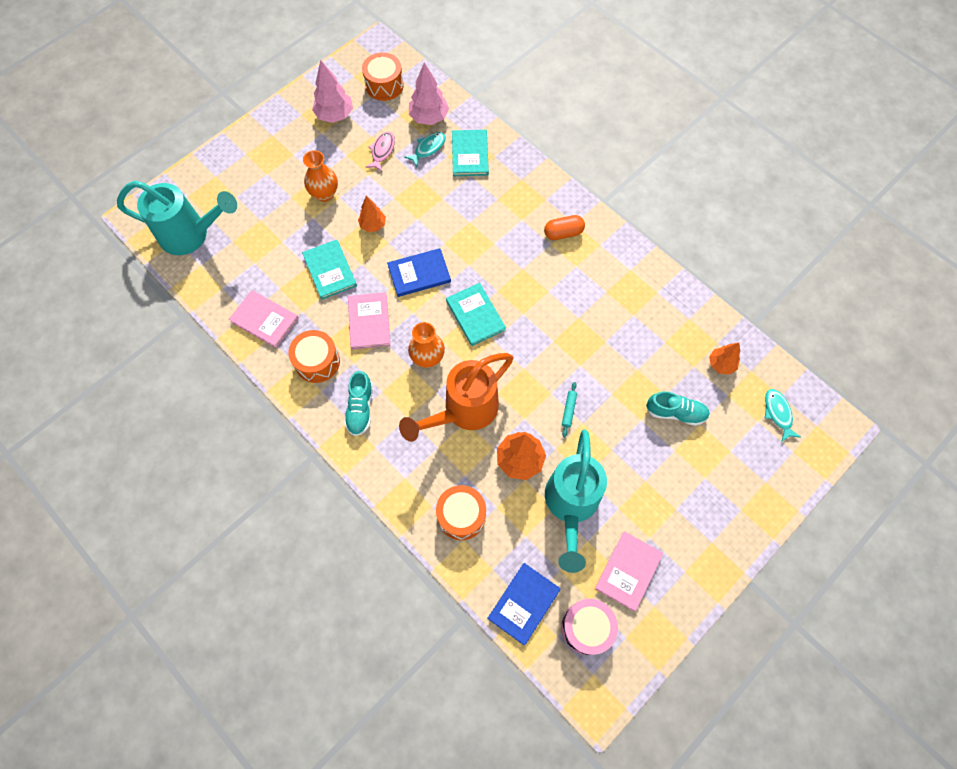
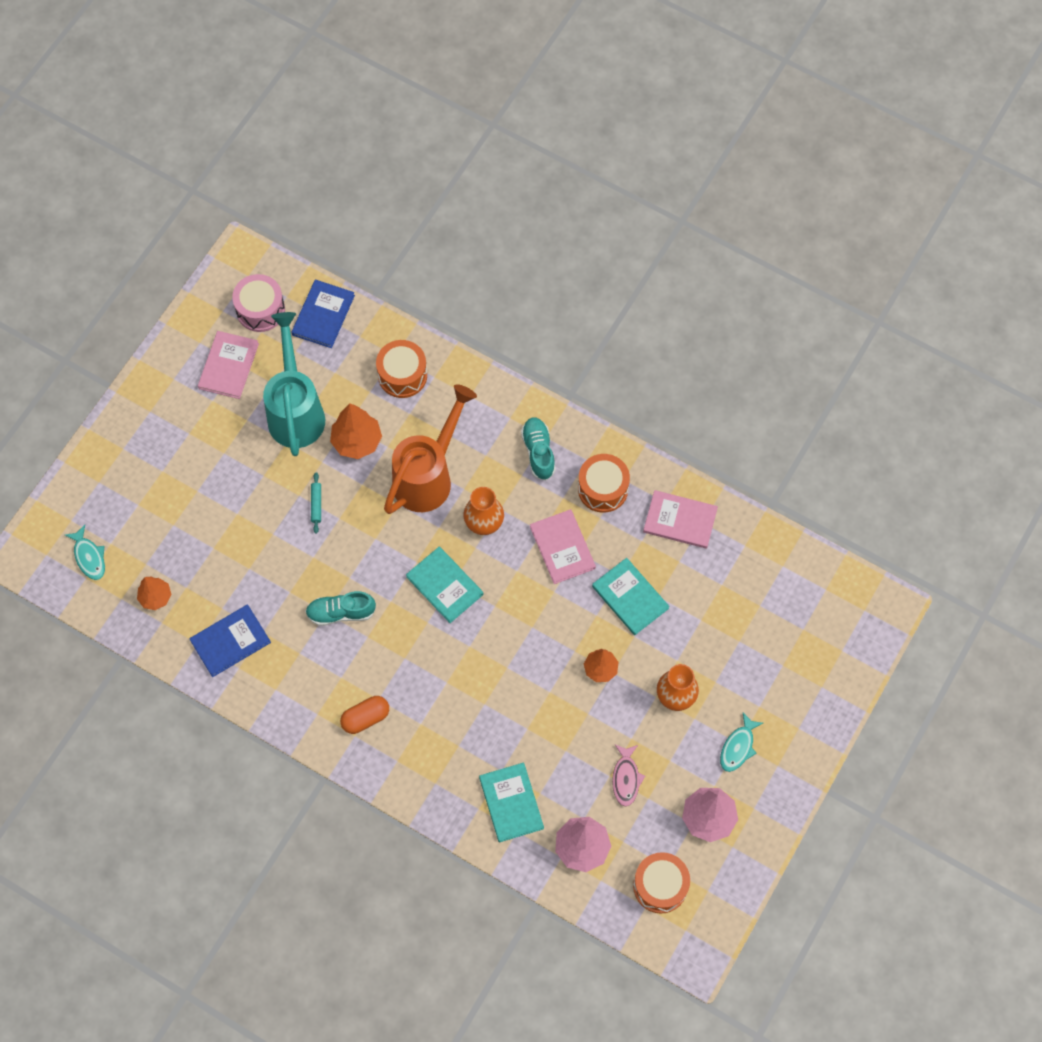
camera: 165 degrees right, 0 degrees up
turquoise watering can [117,181,237,255] -> none
blue book [387,248,451,297] -> blue book moved to [190,605,271,677]
turquoise fish [404,132,446,167] -> turquoise fish moved to [720,713,763,772]
turquoise shoe [646,391,710,426] -> turquoise shoe moved to [305,591,376,626]

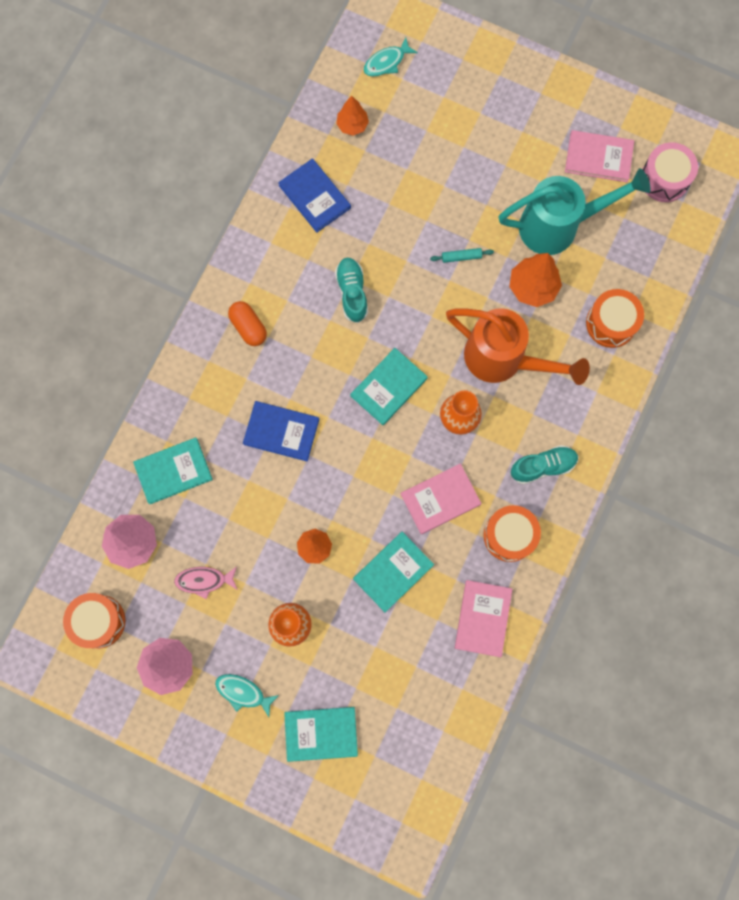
camera: 85 degrees right, 10 degrees up
blue book [291,280,355,348] -> blue book moved to [243,401,319,461]
none -> turquoise book [284,707,358,762]

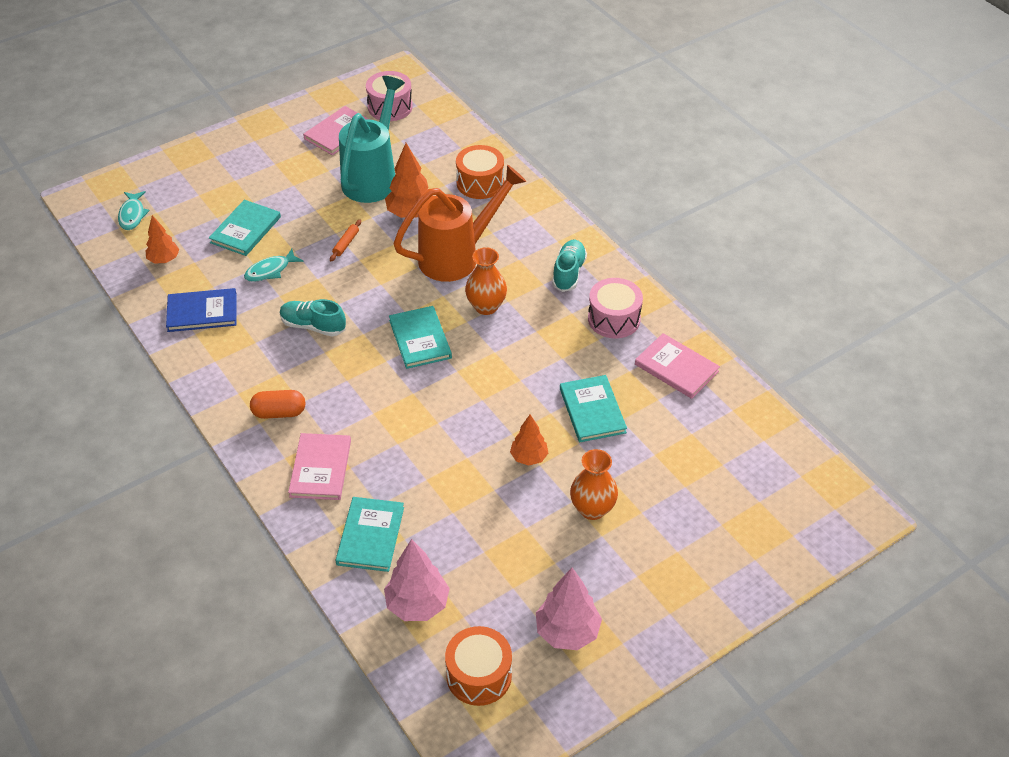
camera: 60 degrees left, 30 degrees down
pink fish [174,567,238,599] -> none
turquoise fish [215,674,279,717] -> turquoise fish moved to [244,249,304,282]
blue book [243,401,319,461] -> none
turquoise book [284,707,358,762] -> turquoise book moved to [209,200,281,256]
pink book [401,464,481,534] -> pink book moved to [288,433,351,500]
turquoise rolling pin [430,248,494,263] -> orange rolling pin [330,220,361,261]
orange drum [483,505,541,562] -> pink drum [588,278,643,338]

